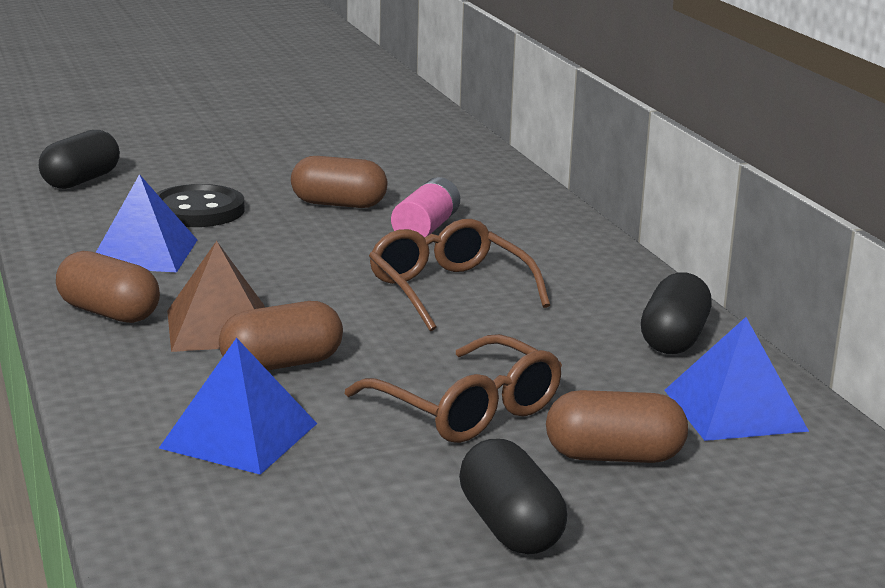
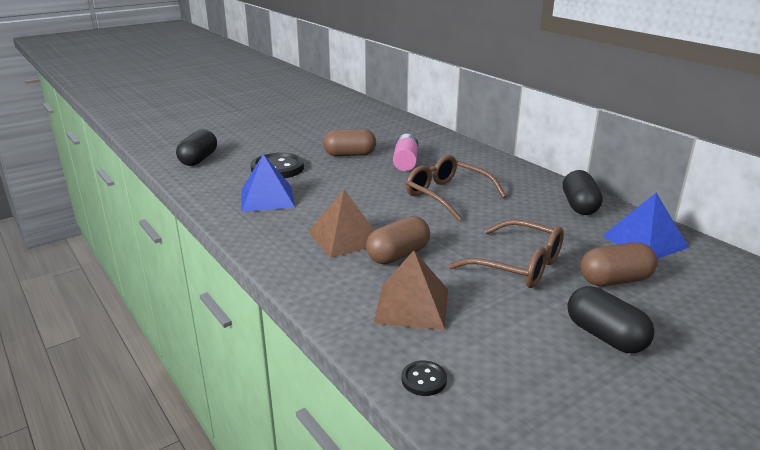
camera: 15 degrees left, 5 degrees up
brown capsule [56,251,160,323] -> none
blue pyramid [159,338,317,475] -> brown pyramid [373,251,448,330]
none -> black button [401,361,447,396]

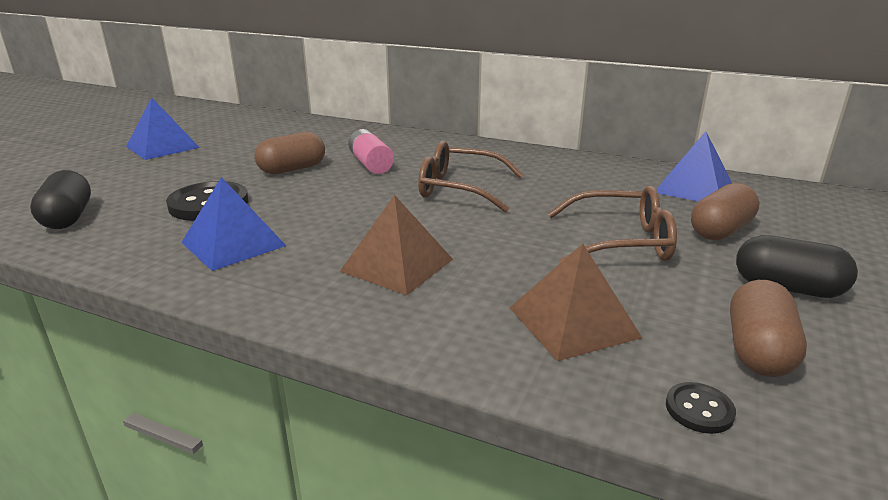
camera: 30 degrees left, 0 degrees up
brown capsule [366,216,430,264] -> brown capsule moved to [730,280,807,377]
black capsule [563,170,603,215] -> none
none -> blue pyramid [126,97,200,160]

